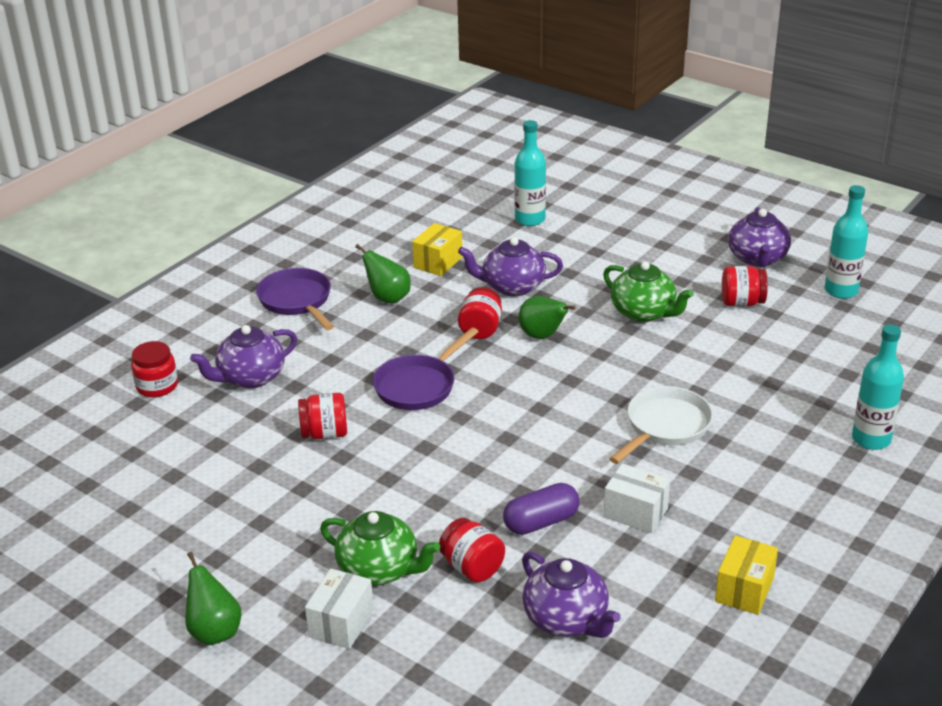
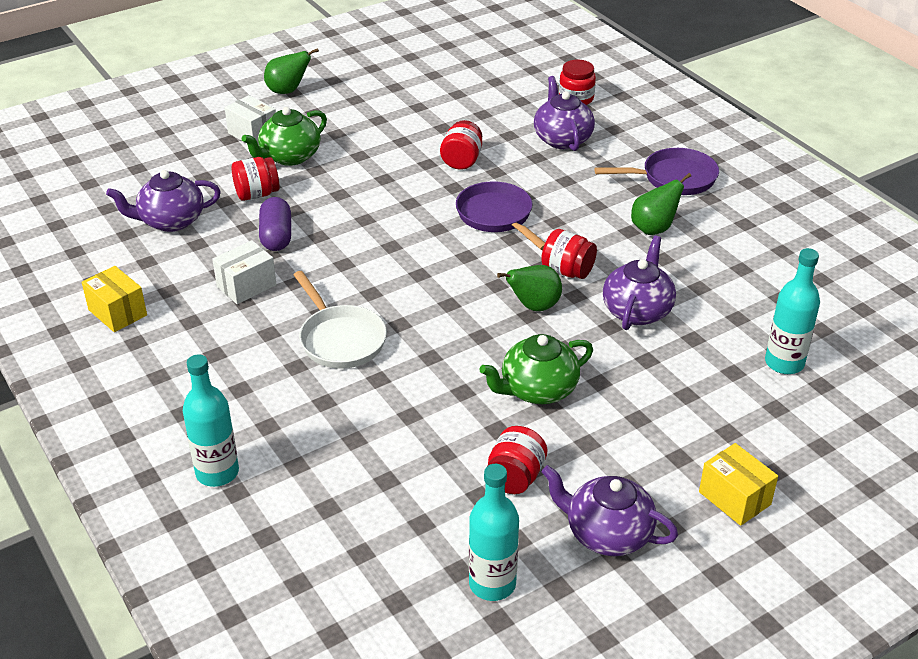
camera: 110 degrees right, 5 degrees up
yellow box [412,223,463,276] -> yellow box moved to [699,443,778,526]

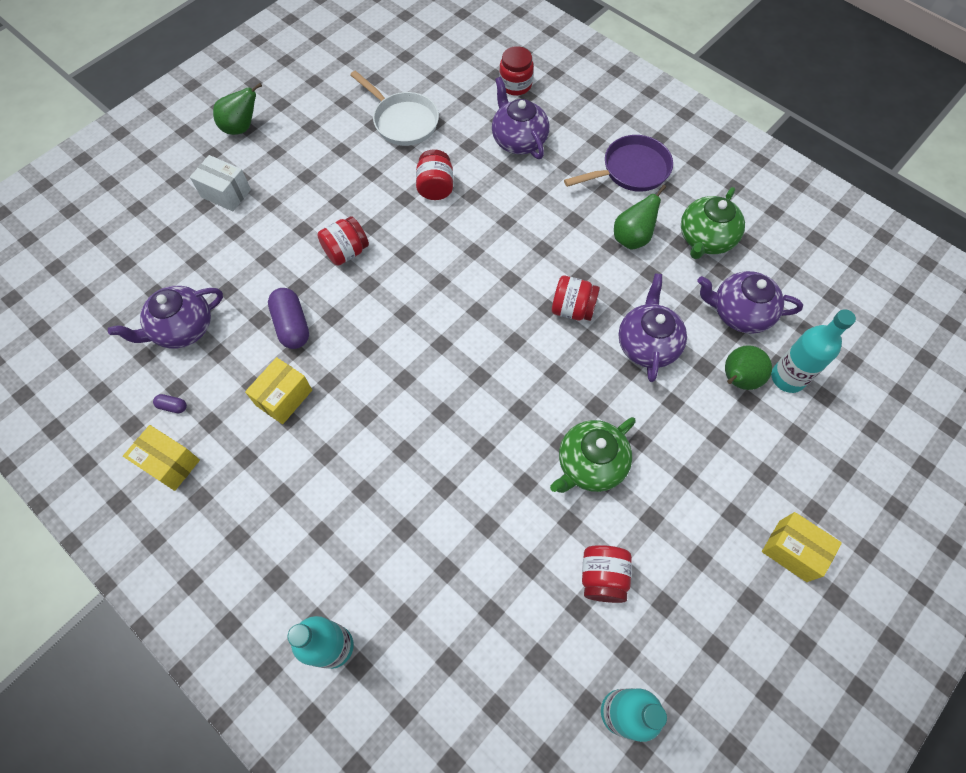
camera: 15 degrees left, 25 degrees up
white box [212,240,276,304] -> yellow box [245,357,312,424]
red jar [232,157,280,201] -> red jar moved to [317,216,369,266]
green teapot [242,107,327,166] -> green teapot moved to [681,187,745,259]
white pan [294,271,387,369] -> white pan moved to [350,70,439,146]
purple pan [456,181,545,250] -> none
green pear [497,265,562,311] -> green pear moved to [725,345,772,390]
purple teapot [542,465,678,556] -> purple teapot moved to [697,271,803,334]
none -> purple capsule [153,394,187,413]

